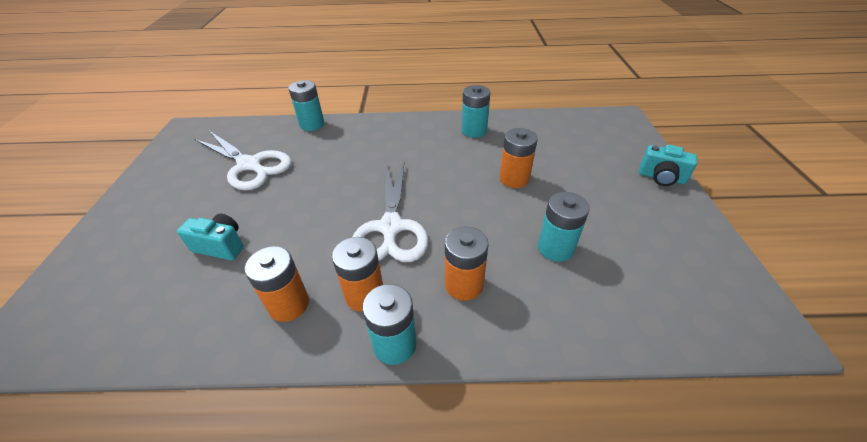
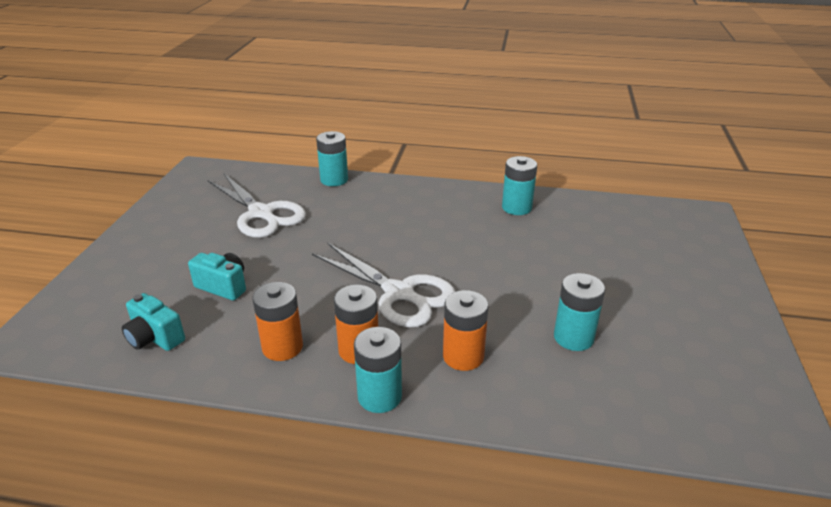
camera: 10 degrees right, 10 degrees down
white scissors [353,161,428,262] -> white scissors turned 60 degrees counterclockwise [312,242,455,327]
orange battery [500,128,538,188] -> none
turquoise camera [639,145,697,186] -> turquoise camera moved to [122,293,185,351]

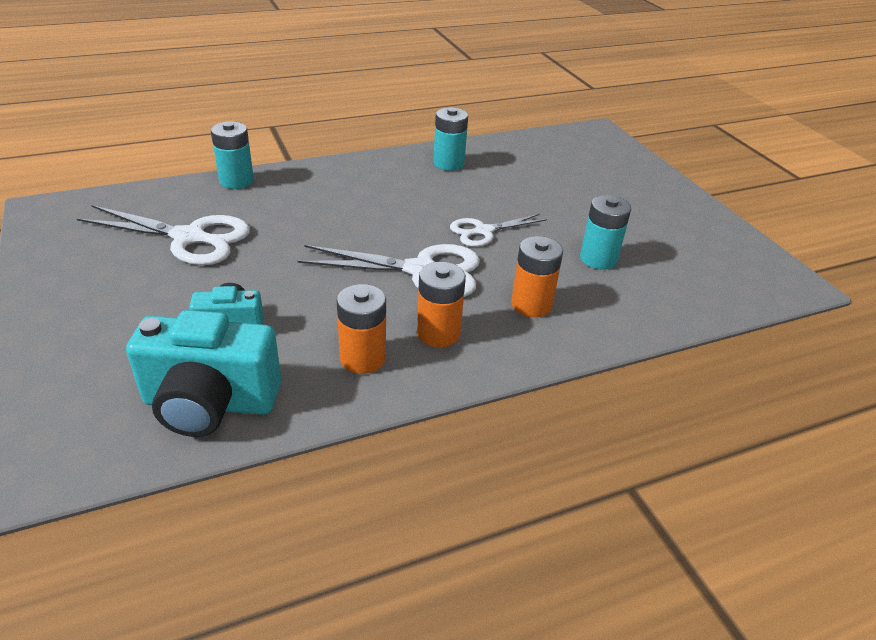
camera: 35 degrees left, 5 degrees up
turquoise camera [122,293,185,351] -> turquoise camera [126,310,281,437], size x1.79
turquoise battery [354,327,402,413] -> none
none -> white scissors [450,214,547,247]

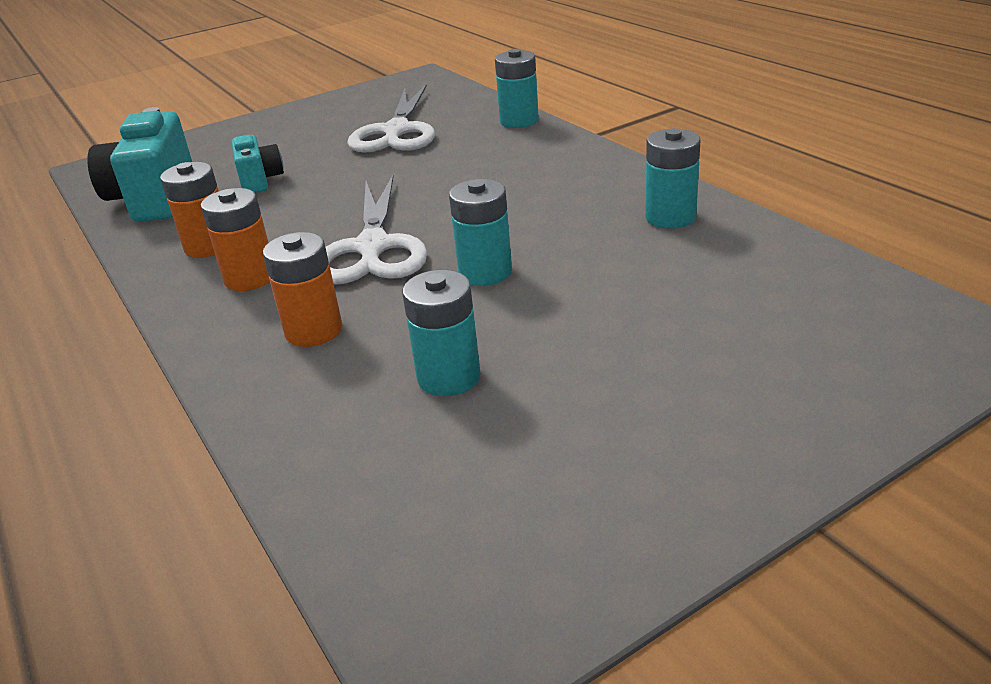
camera: 85 degrees right, 5 degrees down
white scissors [450,214,547,247] -> turquoise battery [449,179,512,286]

